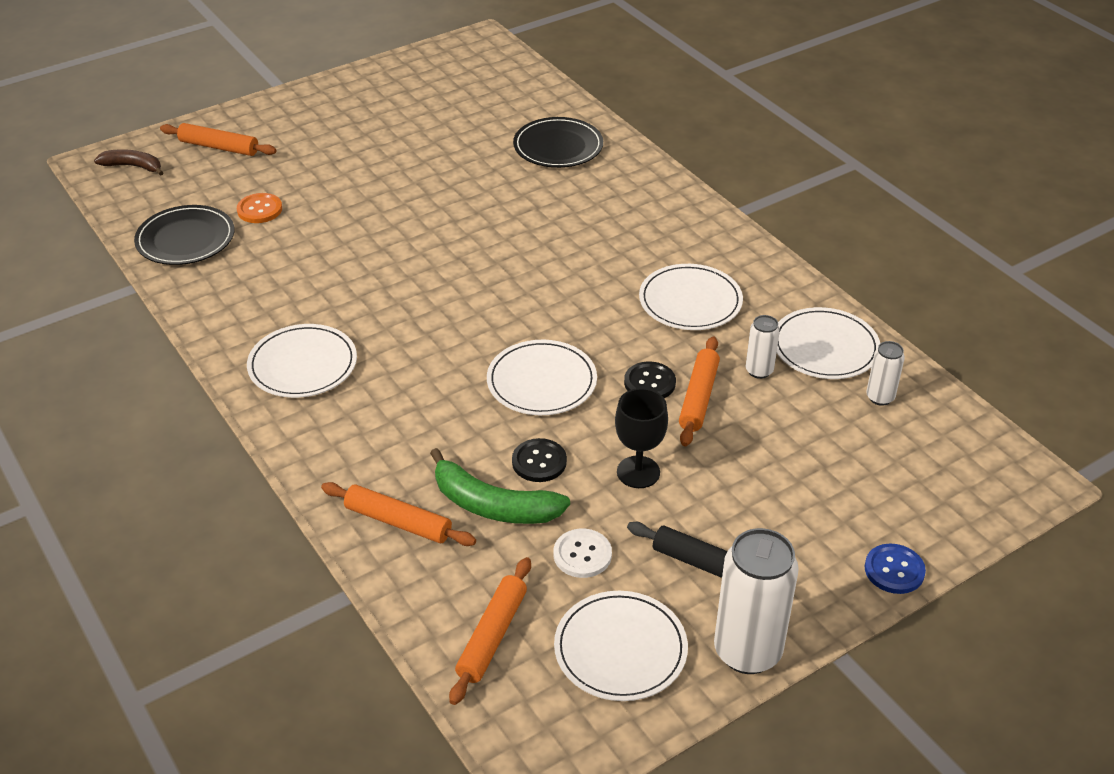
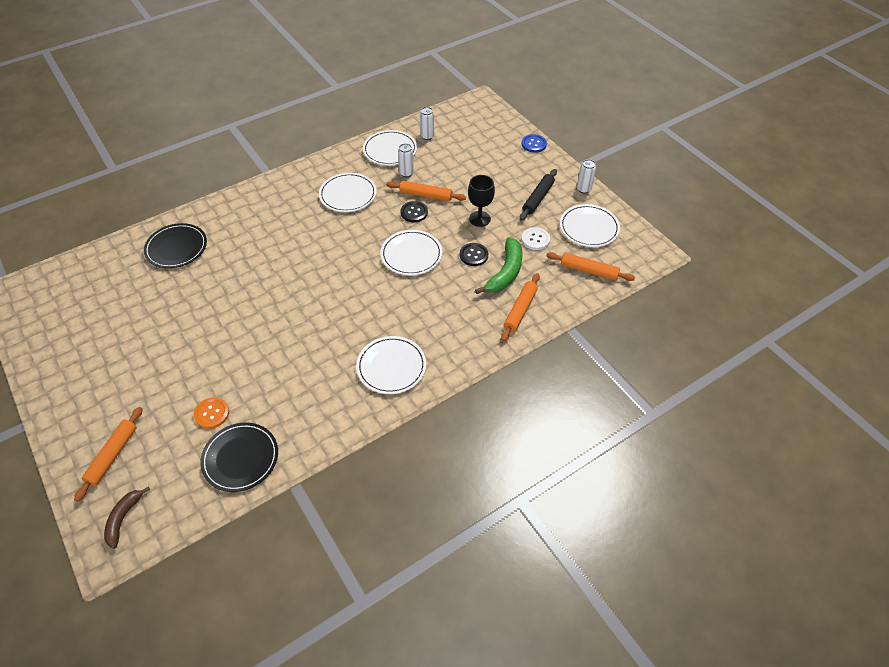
camera: 90 degrees left, 10 degrees up
white can [714,528,799,674] -> white can [577,159,596,193], size x0.50

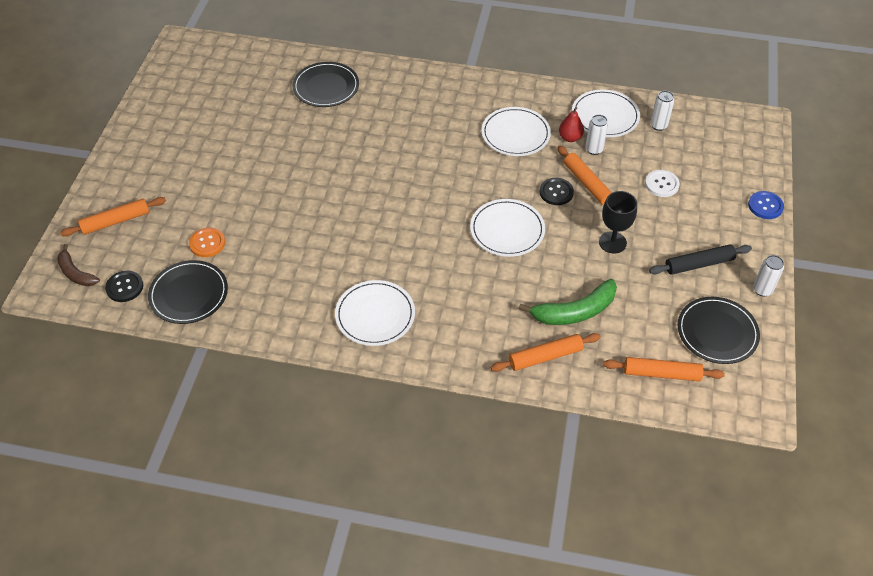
camera: 45 degrees right, 0 degrees up
brown banana [104,487,150,549] -> brown banana turned 105 degrees counterclockwise [57,244,100,286]
black button [460,243,488,266] -> black button moved to [105,271,143,302]
white button [522,227,550,250] -> white button moved to [645,170,680,197]
orange rolling pin [546,252,635,281] -> orange rolling pin turned 60 degrees counterclockwise [603,357,725,381]
white plate [560,204,620,247] -> black plate [677,297,760,364]
none -> red pear [559,107,584,142]

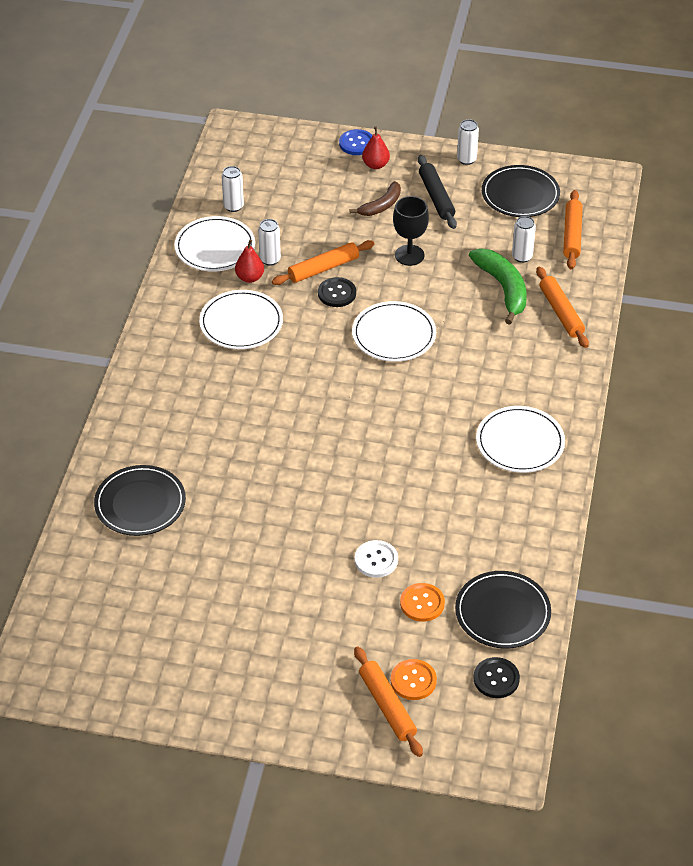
camera: 90 degrees left, 5 degrees down
brown banana [57,244,100,286] -> brown banana moved to [350,181,401,216]
white button [645,170,680,197] -> white button moved to [355,540,398,578]
none -> red pear [362,126,390,169]
none -> orange button [391,659,437,700]
none -> white can [512,216,536,263]

